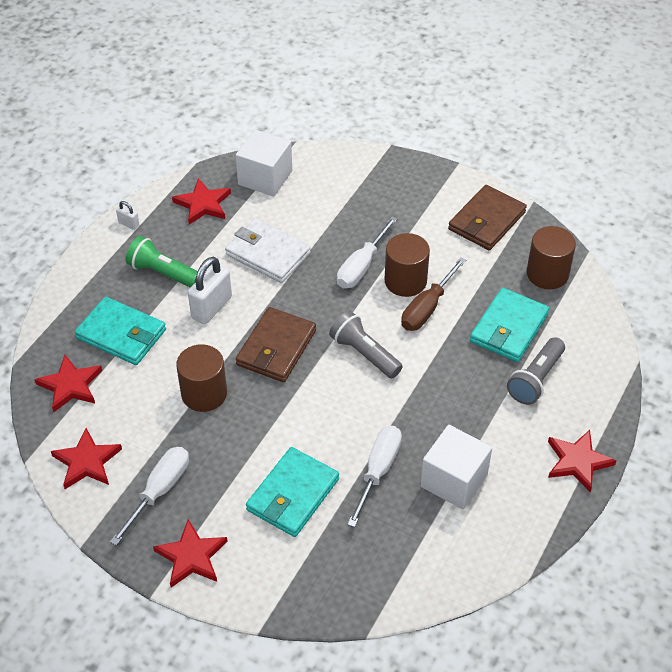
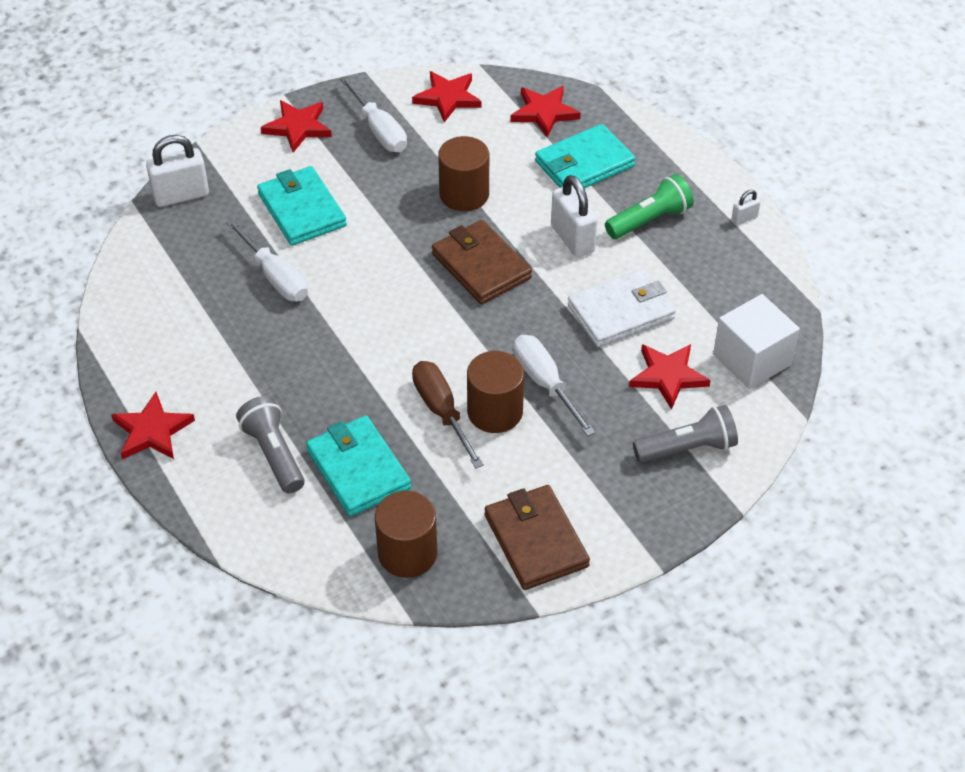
camera: 120 degrees right, 0 degrees up
red star [172,178,231,224] -> red star moved to [629,344,711,410]
grey flashlight [329,311,403,378] -> grey flashlight moved to [633,405,738,463]
white cube [420,425,492,510] -> none
none -> white padlock [146,135,209,207]

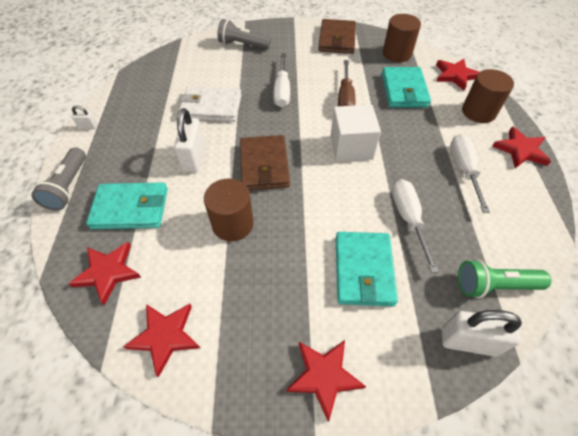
camera: 150 degrees left, 5 degrees up
grey flashlight [236,396,304,493] -> grey flashlight moved to [31,147,86,211]
white screwdriver [340,76,407,152] -> white screwdriver moved to [450,134,490,213]
brown cylinder [467,351,524,433] -> brown cylinder moved to [462,69,514,123]
green flashlight [605,174,694,239] -> green flashlight moved to [458,259,551,298]
red star [629,344,711,410] -> red star moved to [436,59,479,90]
white cube [713,294,800,389] -> white cube moved to [331,105,381,162]

